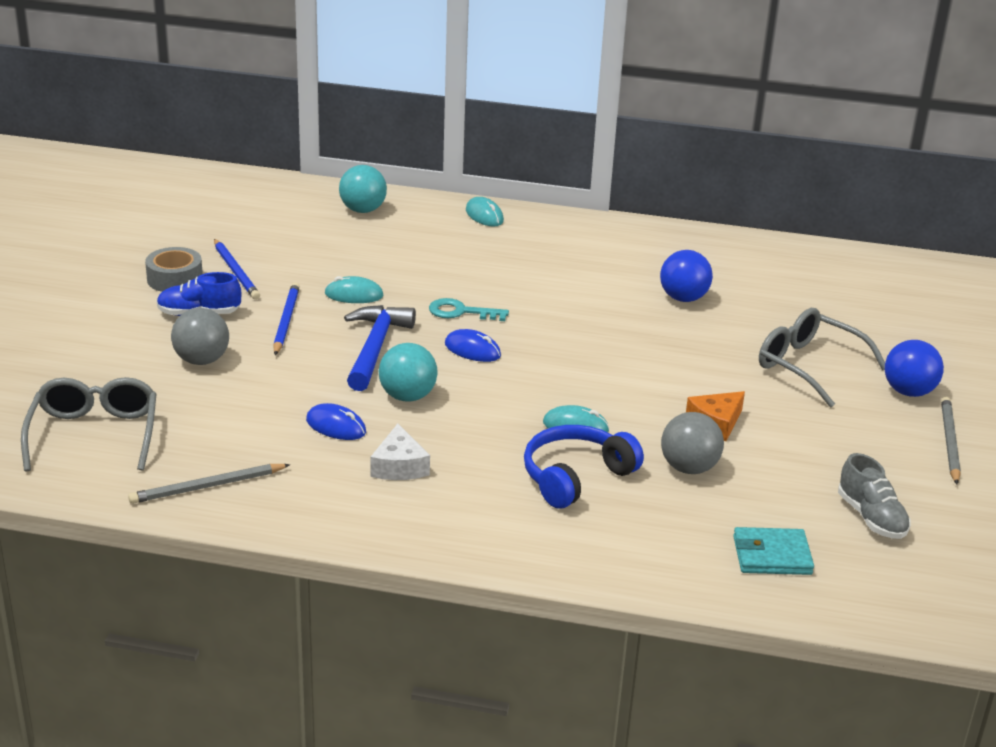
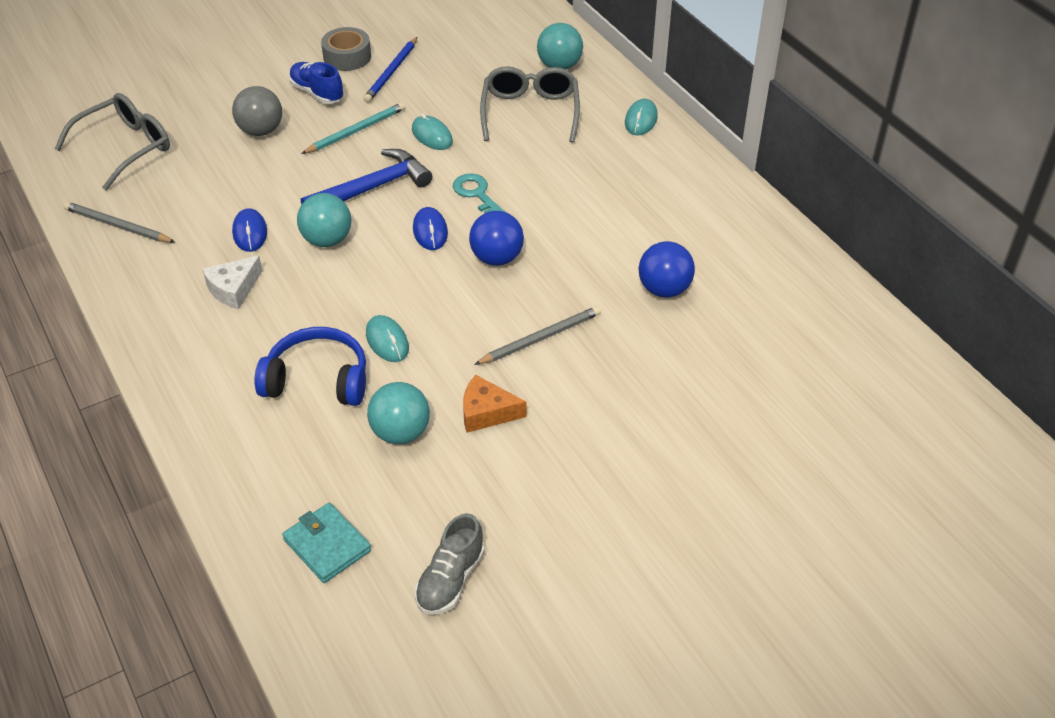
camera: 50 degrees right, 15 degrees up
blue pencil [273,282,300,355] -> turquoise pencil [301,102,406,154]
grey ball [661,412,724,474] -> turquoise ball [367,382,430,444]
grey glasses [759,308,885,407] -> grey glasses moved to [480,66,580,142]
blue ball [885,340,944,397] -> blue ball moved to [469,211,524,266]
grey pencil [941,397,961,484] -> grey pencil moved to [474,306,601,365]

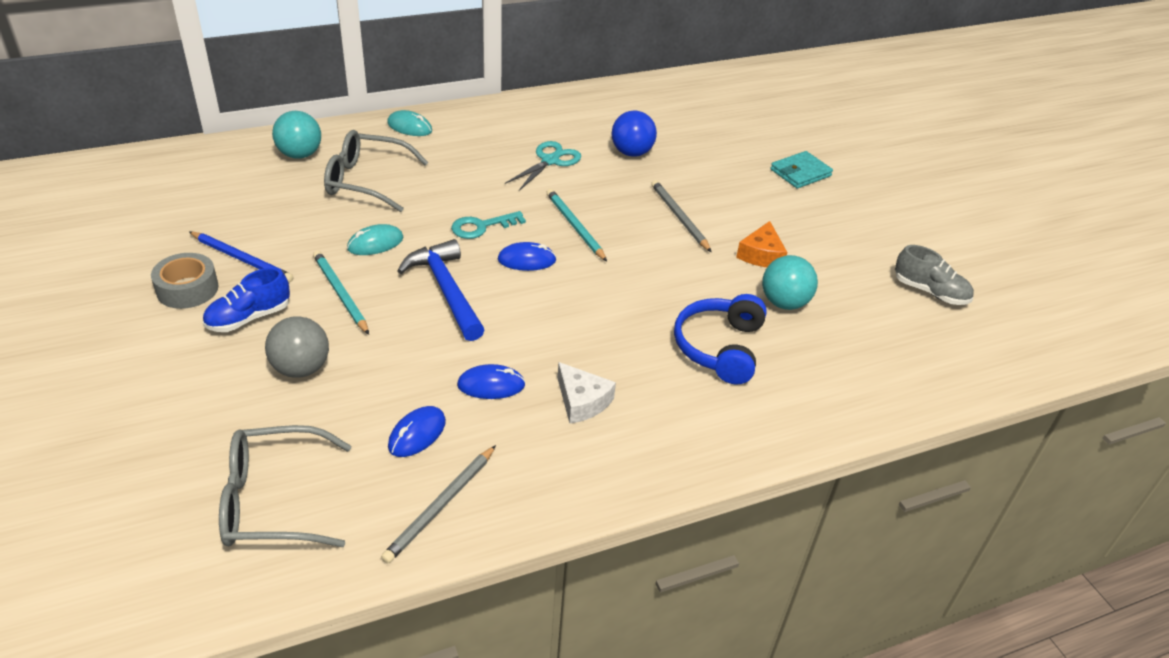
camera: 85 degrees left, 5 degrees down
grey glasses [55,93,170,190] -> grey glasses turned 60 degrees counterclockwise [219,425,351,547]
turquoise wallet [282,503,371,583] -> turquoise wallet moved to [770,151,833,189]
turquoise ball [297,193,351,247] -> none
turquoise mouse [366,315,409,362] -> none
blue ball [469,211,524,266] -> turquoise pencil [546,189,607,261]
none -> blue mouse [388,406,446,457]
none -> turquoise scissors [505,141,581,191]

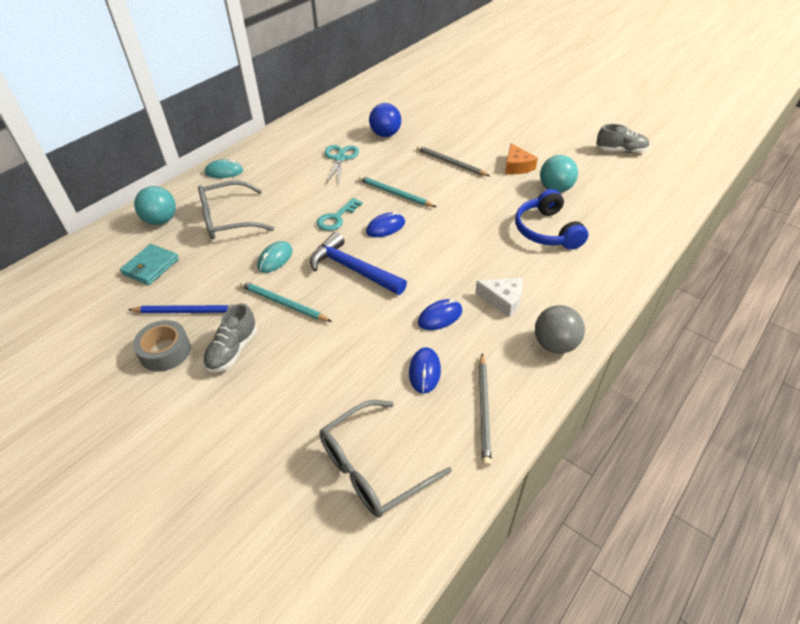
camera: 25 degrees left, 5 degrees up
blue shoe [203,268,290,332] -> grey shoe [203,303,257,373]
grey ball [265,316,329,378] -> grey ball moved to [535,305,585,354]
turquoise wallet [770,151,833,189] -> turquoise wallet moved to [120,244,179,285]

